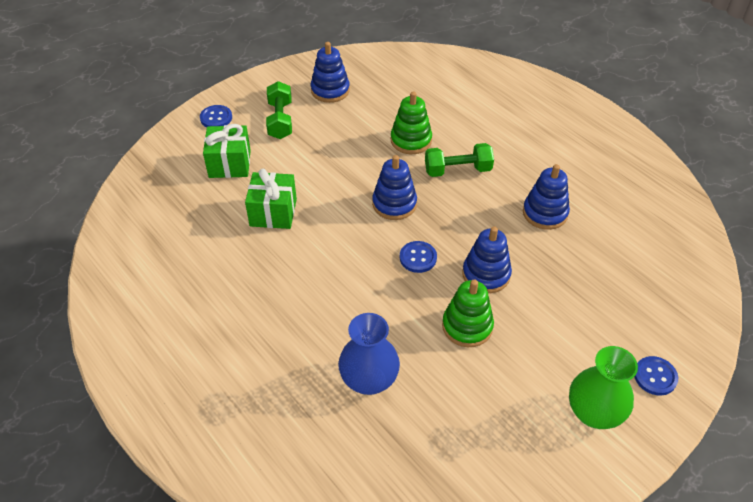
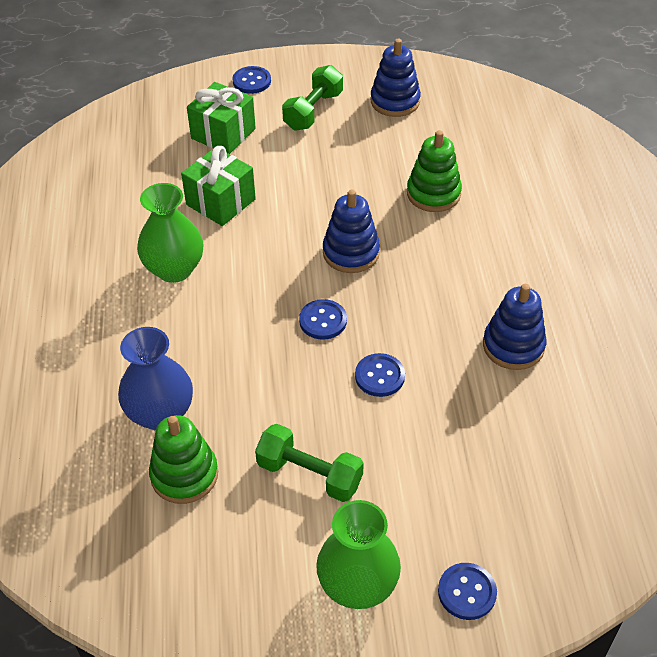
camera: 35 degrees right, 0 degrees up
green dumbbell [425,143,494,177] -> green dumbbell moved to [255,424,364,502]
green stacking toy [442,279,494,347] -> green stacking toy moved to [149,415,218,504]
blue stacking toy [462,227,512,293] -> blue button [355,353,405,397]
none -> green vase [137,183,203,283]

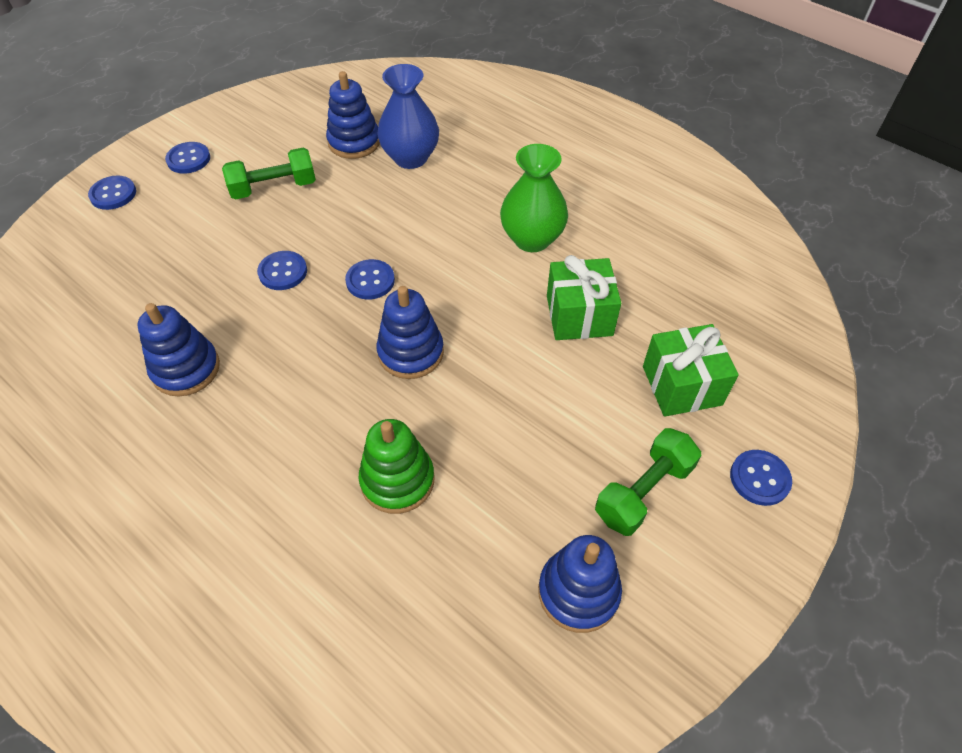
camera: 135 degrees right, 5 degrees up
green stacking toy [149,415,218,504] -> blue stacking toy [326,71,380,159]
green dumbbell [282,65,343,131] -> green dumbbell turned 60 degrees clockwise [595,428,701,536]
green vase [316,500,401,609] -> blue button [165,142,210,174]

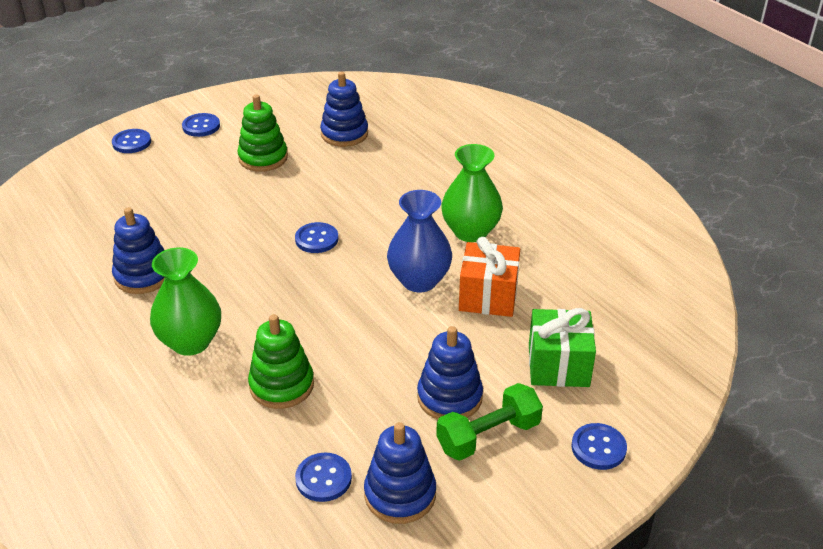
camera: 15 degrees right, 15 degrees down
green dumbbell [222,148,316,200] -> green stacking toy [237,94,288,172]
blue button [257,251,307,290] -> blue button moved to [295,453,352,502]
blue stacking toy [376,286,444,379] -> blue stacking toy moved to [417,326,483,419]
blue vase [377,64,439,169] -> blue vase moved to [387,190,452,292]
green gift [547,255,621,340] -> orange gift [459,237,520,317]
none -> green vase [150,248,221,356]

